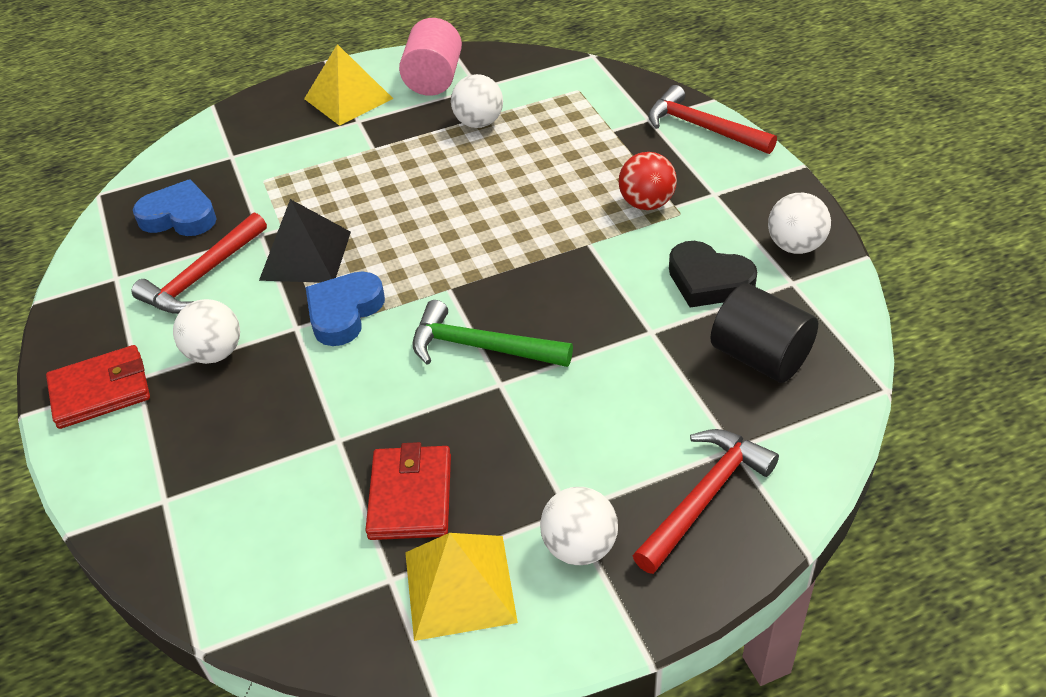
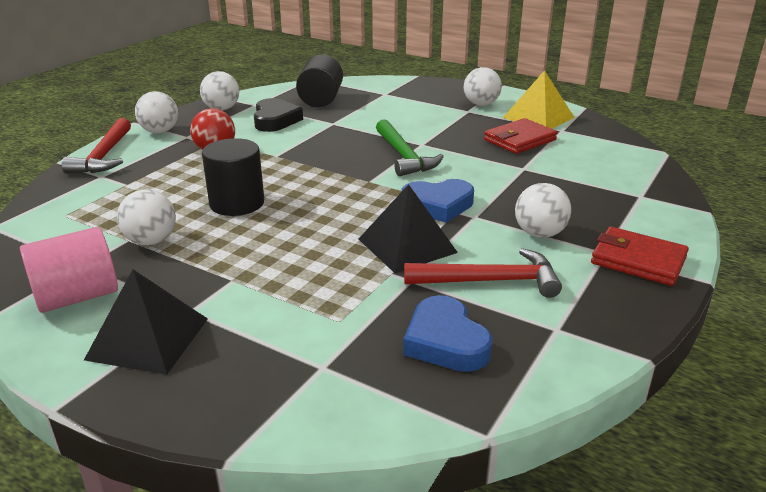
camera: 130 degrees left, 15 degrees down
yellow pyramid [304,44,393,126] -> black pyramid [84,269,208,375]
red hammer [633,429,779,574] -> none
none -> white ball [135,91,178,133]
none -> black cylinder [202,138,264,216]

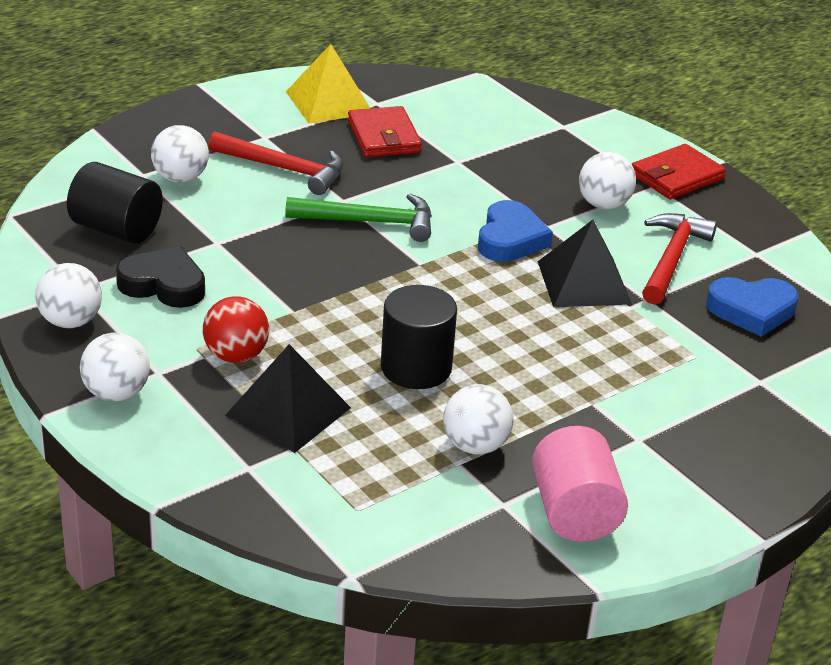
camera: 70 degrees left, 5 degrees up
red hammer [62,118,131,174] -> red hammer moved to [209,132,343,195]
black pyramid [84,269,208,375] -> black pyramid moved to [225,344,351,453]
white ball [464,67,502,106] -> white ball moved to [151,125,209,183]

